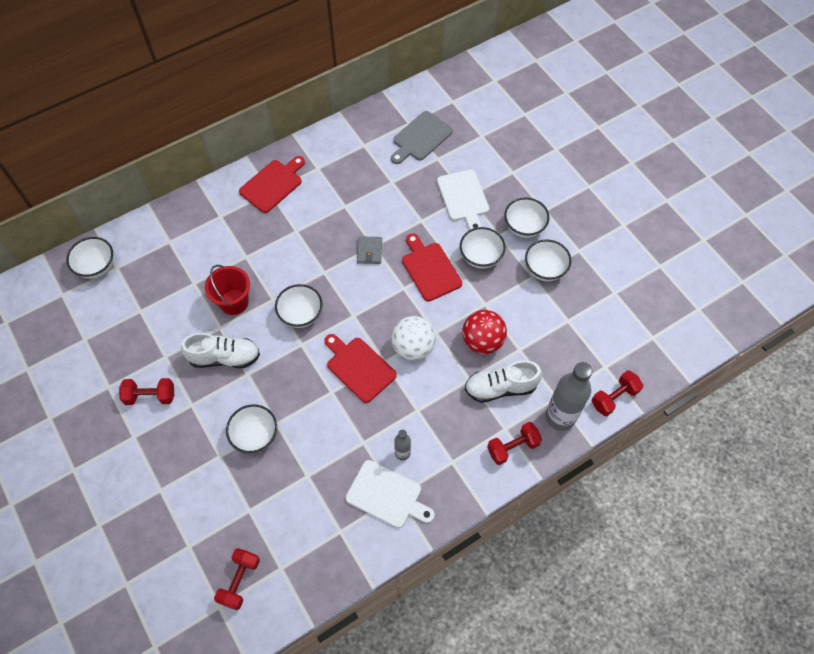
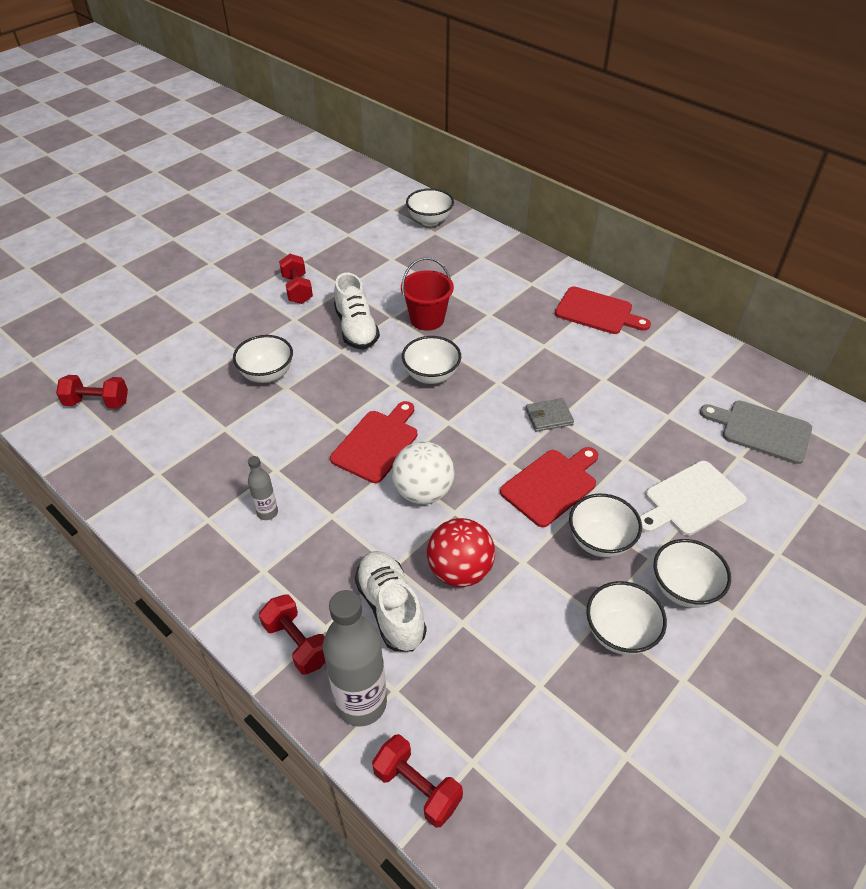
camera: 75 degrees right, 15 degrees down
white cutting board [346,460,435,528] -> none

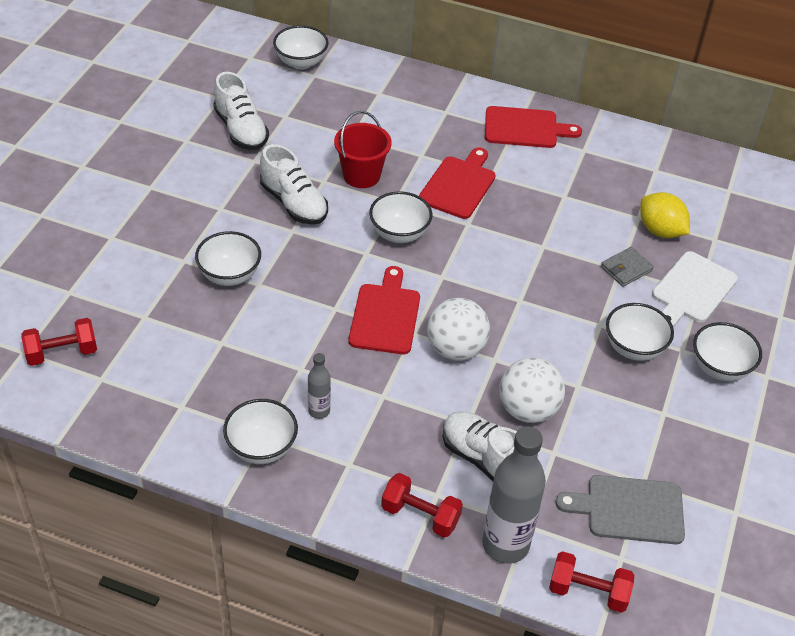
camera: 25 degrees left, 0 degrees up
red dumbbell [279,254,313,304] -> none
red ball [427,518,495,587] -> white ball [500,357,565,423]
red cutting board [500,447,599,527] -> red cutting board moved to [419,148,496,219]
grey wallet [525,398,574,432] -> grey wallet moved to [601,247,654,287]
white bowl [586,581,667,655] -> white bowl moved to [223,399,298,464]
grey cutting board [700,400,812,464] -> grey cutting board moved to [555,475,685,545]
none -> white shoe [213,72,269,150]
none -> yellow lemon [640,192,690,238]

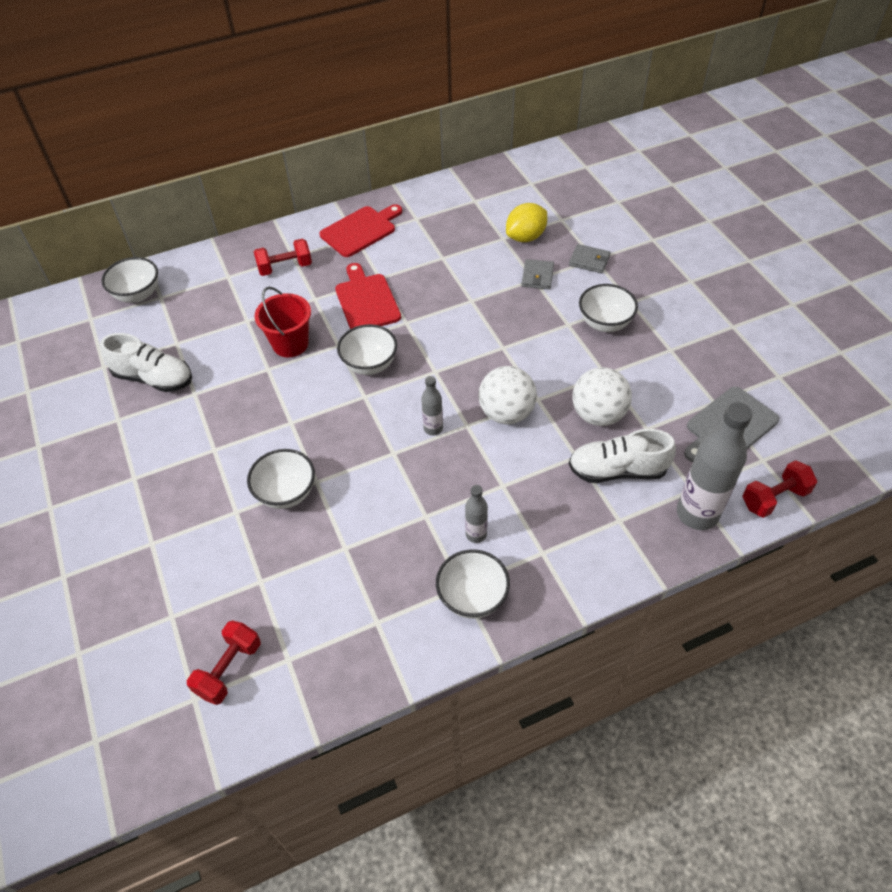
camera: 40 degrees left, 5 degrees up
white shoe [260,144,328,225] -> none
red cutting board [349,266,420,354] -> grey bottle [421,376,443,436]
red dumbbell [381,473,463,538] -> red dumbbell moved to [254,238,312,276]
yellow lemon [640,192,690,238] -> yellow lemon turned 45 degrees counterclockwise [506,203,547,242]
white cutting board [652,251,738,327] -> grey wallet [569,244,610,273]
white bowl [693,322,762,381] -> none

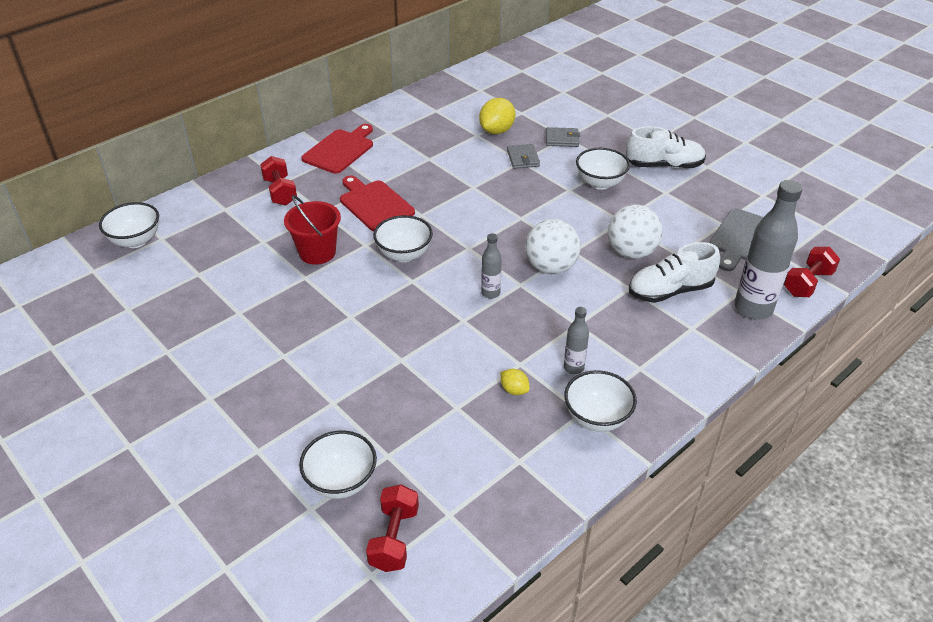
camera: 20 degrees left, 10 degrees down
white shoe [100,333,192,392] -> white shoe moved to [626,126,706,169]
white bowl [247,449,315,509] -> white bowl moved to [299,431,377,499]
red dumbbell [254,238,312,276] -> red dumbbell turned 75 degrees counterclockwise [260,156,297,206]
none -> yellow lemon [501,369,530,395]

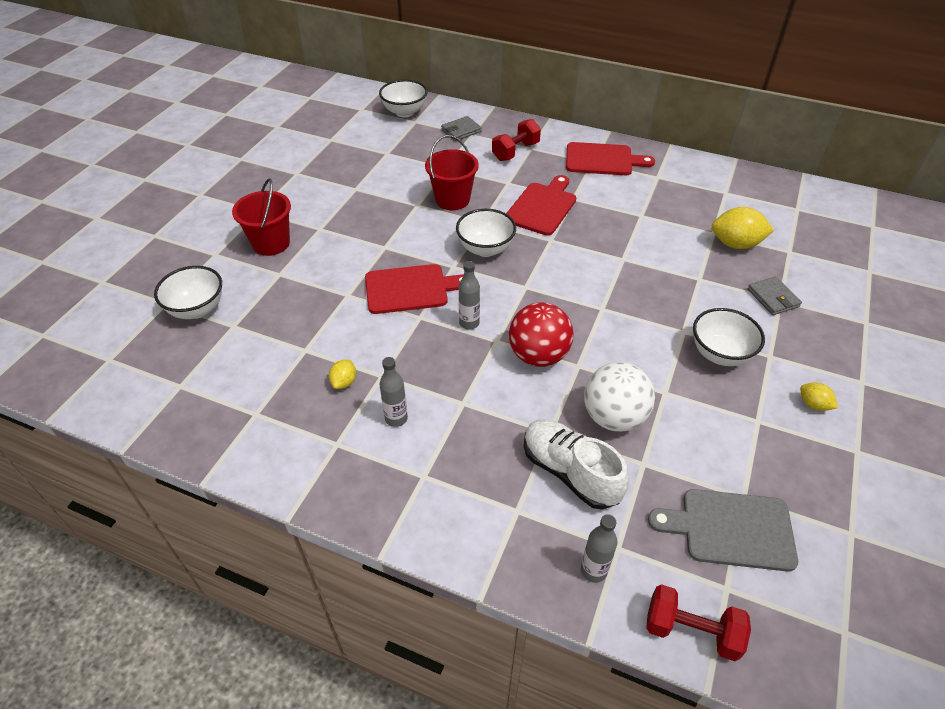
camera: 65 degrees right, 5 degrees up
red dumbbell [366,484,419,572] -> none
grey wallet [507,144,540,169] -> grey wallet moved to [441,116,482,141]
white ball [525,219,581,274] -> red ball [509,303,573,367]
white bowl [564,370,637,432] -> none
white shoe [626,126,706,169] -> yellow lemon [800,382,838,411]
grey bottle [734,180,803,320] -> grey bottle [581,514,618,583], size x0.50
none -> red bucket [232,178,291,256]
none -> red cutting board [365,264,464,314]

